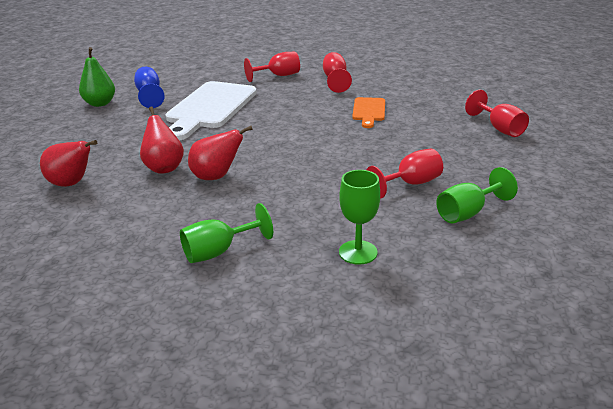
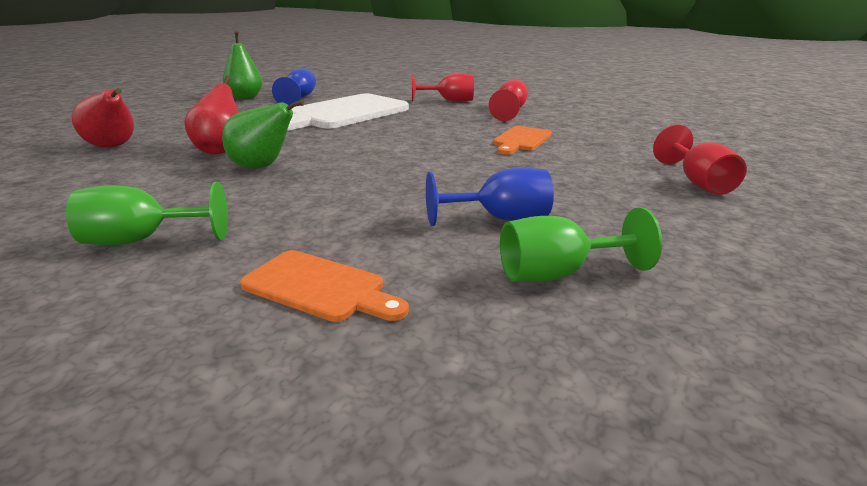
camera: 20 degrees right, 5 degrees down
red pear [188,126,253,180] -> green pear [222,99,304,168]
green goblet [339,170,380,265] -> orange cutting board [240,250,409,322]
red goblet [367,149,443,199] -> blue goblet [426,168,554,226]

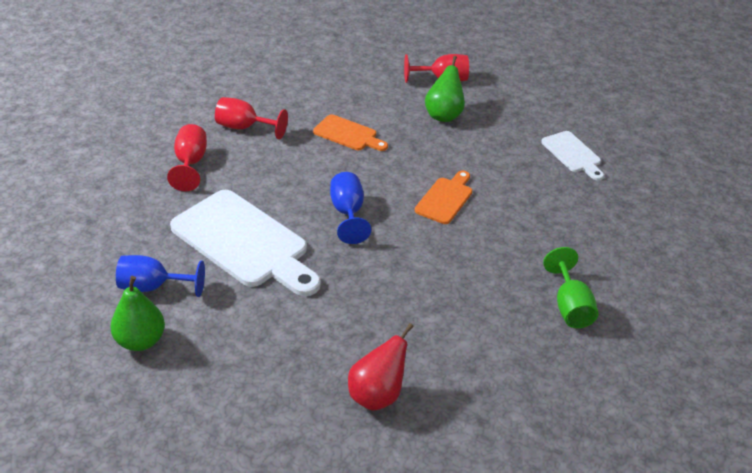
camera: 90 degrees left, 15 degrees up
red pear [184,76,239,154] -> none
green pear [222,99,304,168] -> green pear moved to [425,56,465,122]
orange cutting board [240,250,409,322] -> orange cutting board moved to [415,170,472,224]
blue goblet [426,168,554,226] -> blue goblet moved to [330,172,371,244]
green goblet [500,207,662,282] -> white cutting board [541,131,604,181]

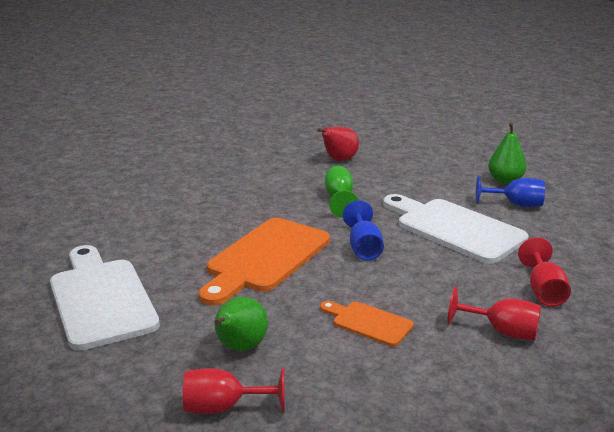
camera: 175 degrees left, 15 degrees down
orange cutting board [415,170,472,224] -> orange cutting board [199,218,330,306], size x1.97
white cutting board [541,131,604,181] -> white cutting board [50,245,160,351], size x1.97
green goblet [543,247,598,328] -> green goblet moved to [325,166,358,218]

